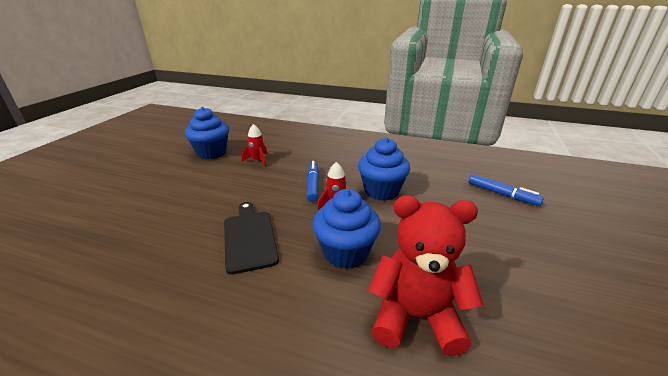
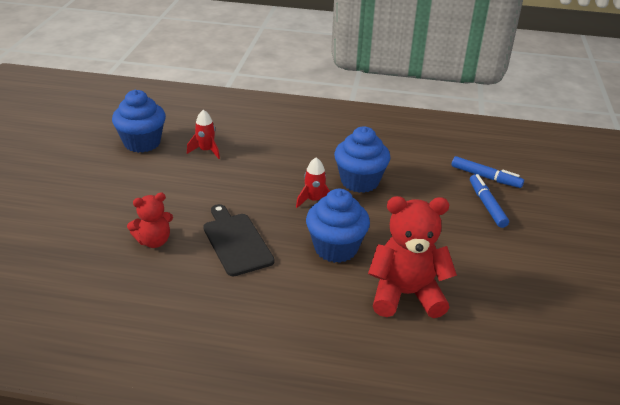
camera: 10 degrees left, 5 degrees up
blue marker [307,161,319,202] -> blue marker moved to [470,174,509,228]
none -> red teddy bear [127,192,173,248]

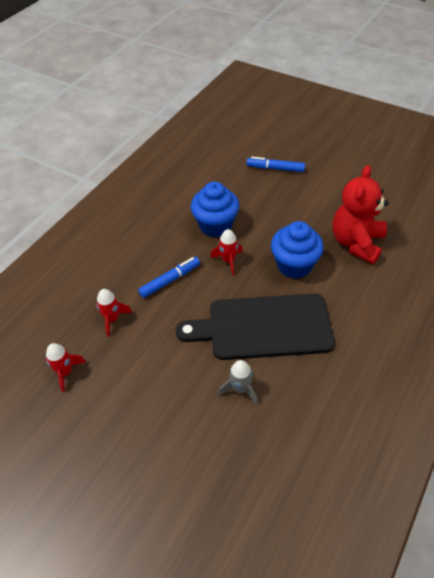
camera: 65 degrees left, 15 degrees up
blue cupcake [112,90,166,153] -> red rocket [46,343,86,392]
red teddy bear [127,192,173,248] -> grey rocket [218,360,258,405]
black cutting board [203,204,275,276] -> black cutting board [176,293,335,360], size x1.60
blue marker [452,156,524,188] -> blue marker moved to [138,257,200,298]

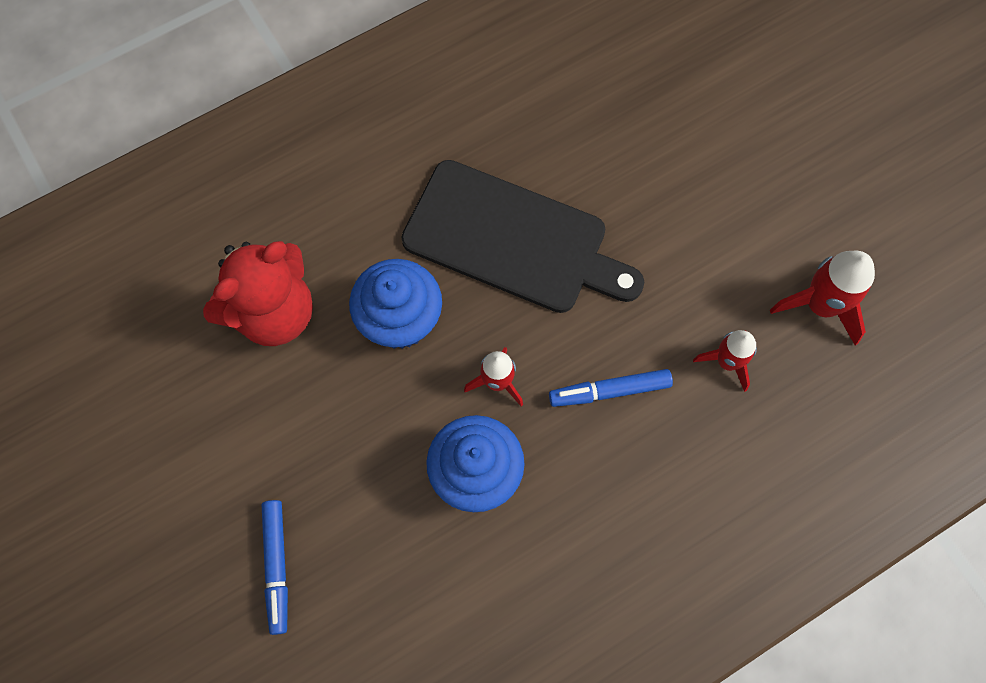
camera: 155 degrees left, 20 degrees up
red rocket [46,343,86,392] -> red rocket [770,251,875,346], size x1.54
grey rocket [218,360,258,405] -> none
blue marker [246,157,305,172] -> blue marker turned 45 degrees clockwise [262,500,288,635]

